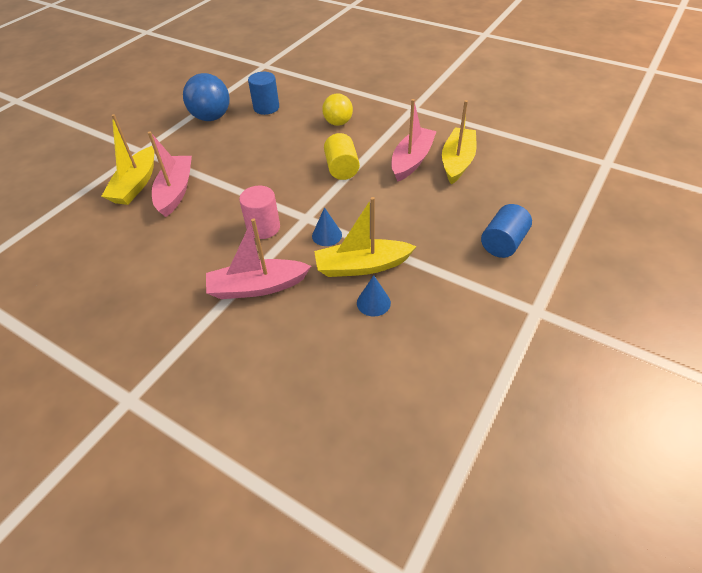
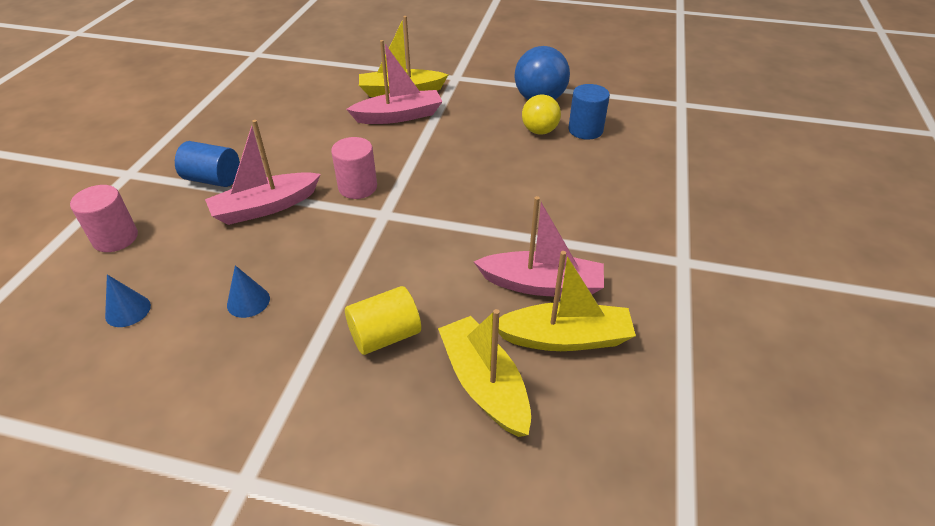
camera: 70 degrees right, 5 degrees down
pink boat [206,218,311,299] -> pink boat turned 90 degrees counterclockwise [205,120,321,225]
blue cone [312,207,342,246] -> blue cone moved to [105,275,151,327]
yellow boat [314,197,417,277] -> yellow boat moved to [438,309,531,437]
yellow ball [322,93,353,126] -> yellow ball moved to [522,94,561,135]
yellow cylinder [324,133,360,180] -> yellow cylinder moved to [345,286,421,355]
blue cylinder [481,204,532,258] -> blue cylinder moved to [175,141,240,187]
none -> pink cylinder [70,185,138,252]

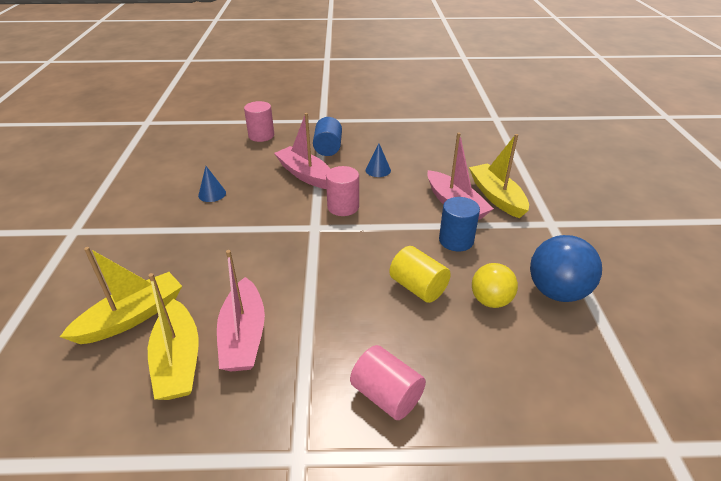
camera: 75 degrees right, 5 degrees down
blue cone [105,275,151,327] -> blue cone moved to [366,143,391,177]
yellow cylinder [345,286,421,355] -> yellow cylinder moved to [389,246,451,303]
blue cylinder [568,84,610,140] -> blue cylinder moved to [439,197,480,251]
none -> pink cylinder [350,345,426,420]

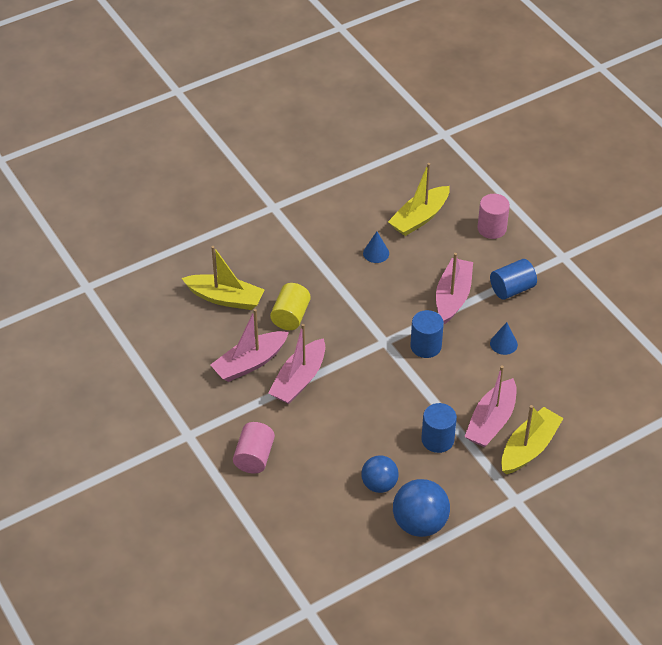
camera: 60 degrees right, 10 degrees up
yellow boat [148,273,199,400] -> yellow boat moved to [388,163,450,236]
pink cylinder [326,166,359,216] -> blue cylinder [410,310,444,358]
yellow cylinder [389,246,451,303] -> yellow cylinder moved to [270,283,311,330]
yellow ball [472,263,518,308] -> blue ball [361,455,399,493]
none -> pink boat [268,324,325,404]

